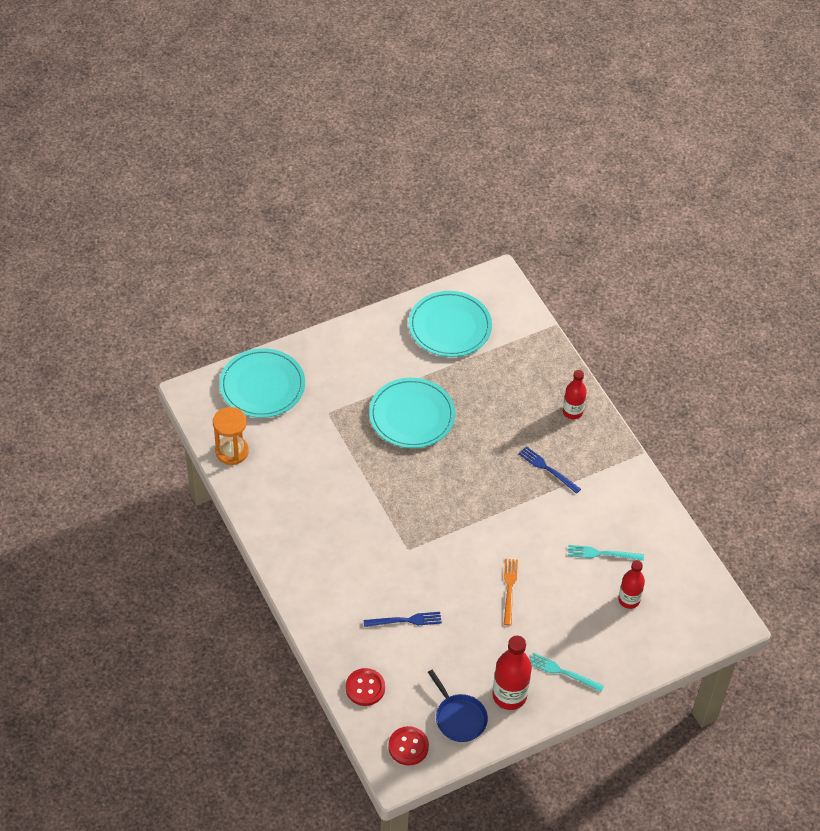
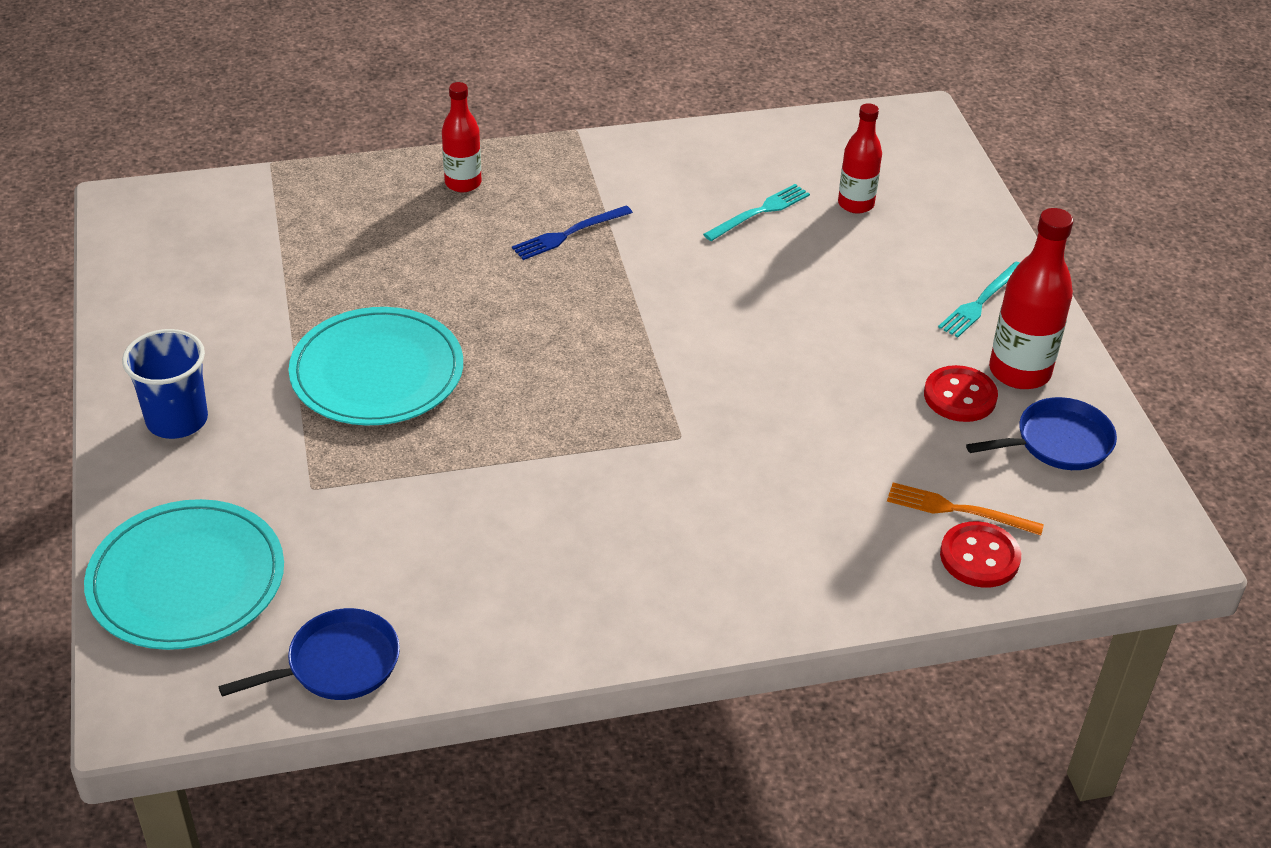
camera: 75 degrees left, 10 degrees down
orange hourglass [213,407,249,465] -> blue pan [218,608,400,700]
blue fork [364,612,442,627] -> none
red button [388,726,429,765] -> red button moved to [924,365,998,422]
turquoise plate [409,291,492,357] -> none
orange fork [504,559,518,625] -> orange fork moved to [887,483,1044,535]
turquoise fork [568,545,644,561] -> turquoise fork turned 150 degrees counterclockwise [703,184,810,241]
none -> blue cup [122,329,208,439]

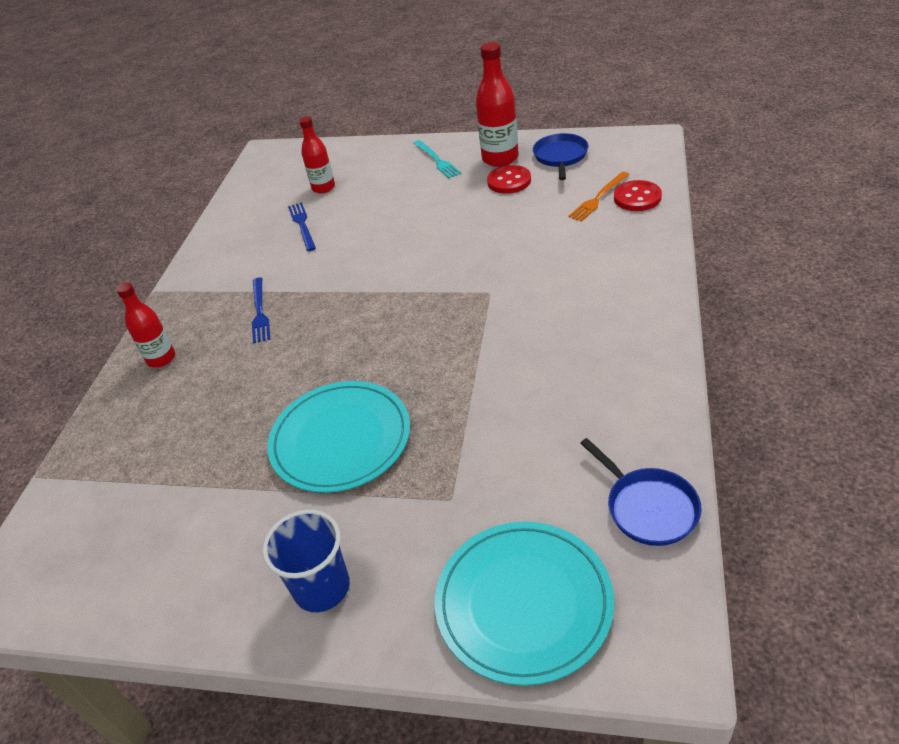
camera: 60 degrees left, 0 degrees up
blue pan [218,608,400,700] -> blue pan turned 150 degrees clockwise [580,438,702,546]
turquoise fork [703,184,810,241] -> blue fork [288,202,316,251]

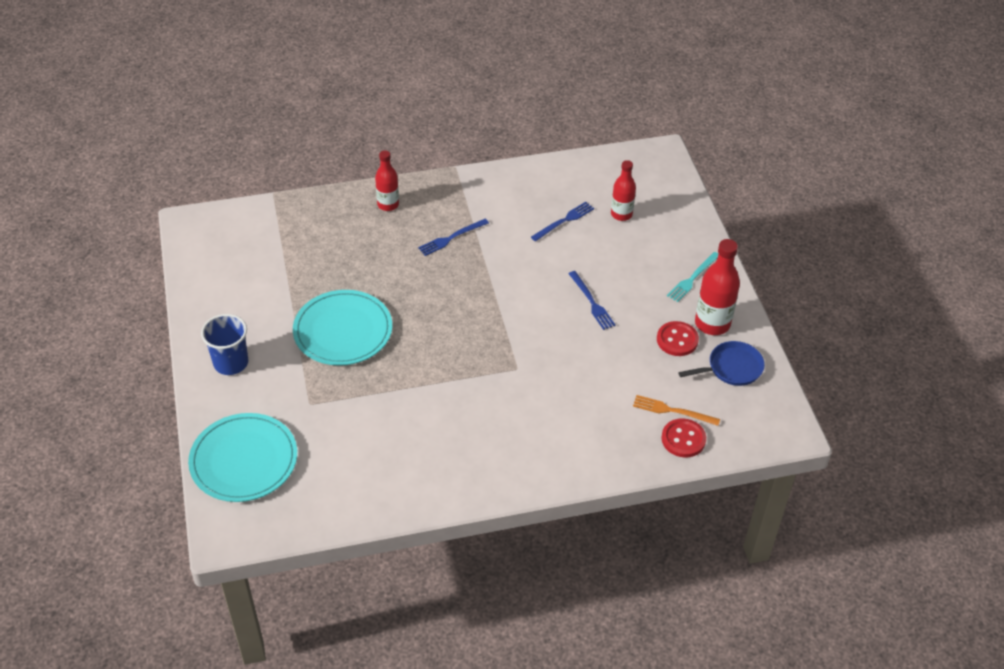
camera: 60 degrees right, 5 degrees up
blue pan [580,438,702,546] -> none
none -> blue fork [568,271,616,330]

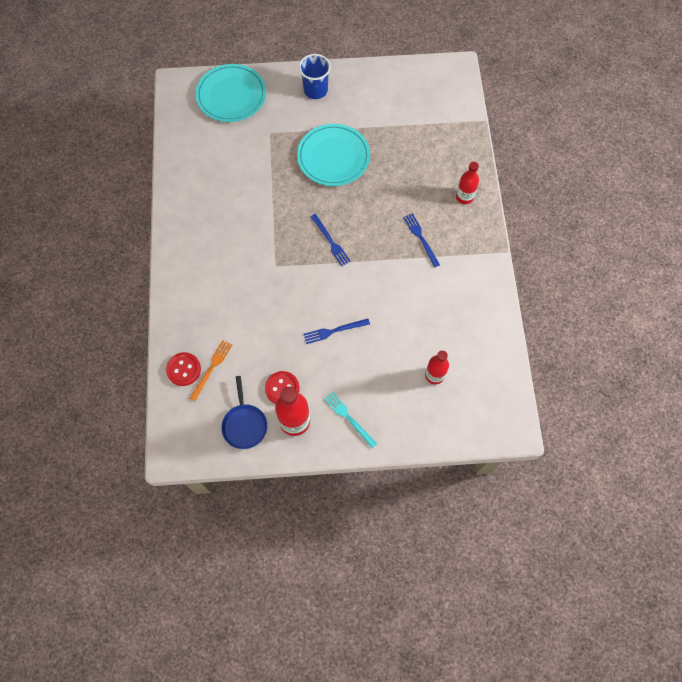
camera: 100 degrees right, 20 degrees up
blue fork [531,202,594,241] -> blue fork moved to [311,214,351,267]

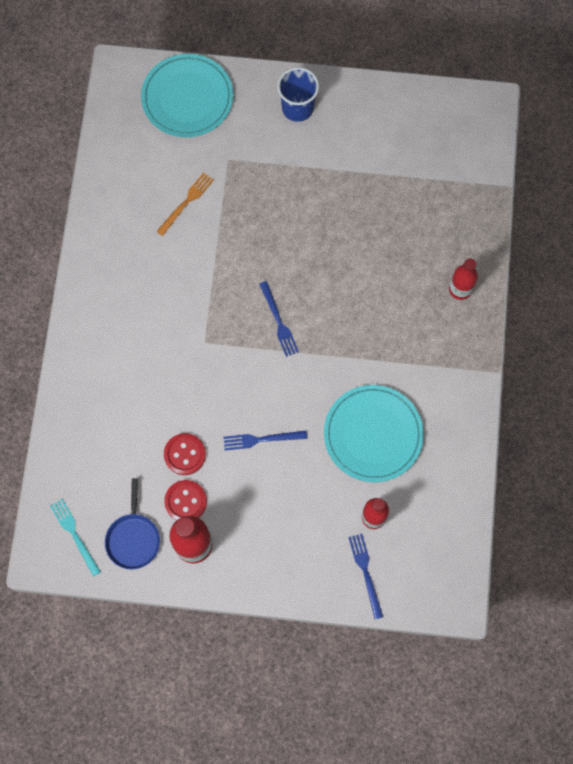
camera: 10 degrees right, 5 degrees up
red button [166,352,201,386] -> red button moved to [164,433,206,475]
orange fork [190,340,232,401] -> orange fork moved to [156,173,214,236]
turquoise plate [297,124,370,186] -> turquoise plate moved to [324,385,424,482]
turquoise fork [324,392,377,448] -> turquoise fork moved to [50,499,101,577]
blue fork [403,213,440,267] -> blue fork moved to [348,534,383,619]

